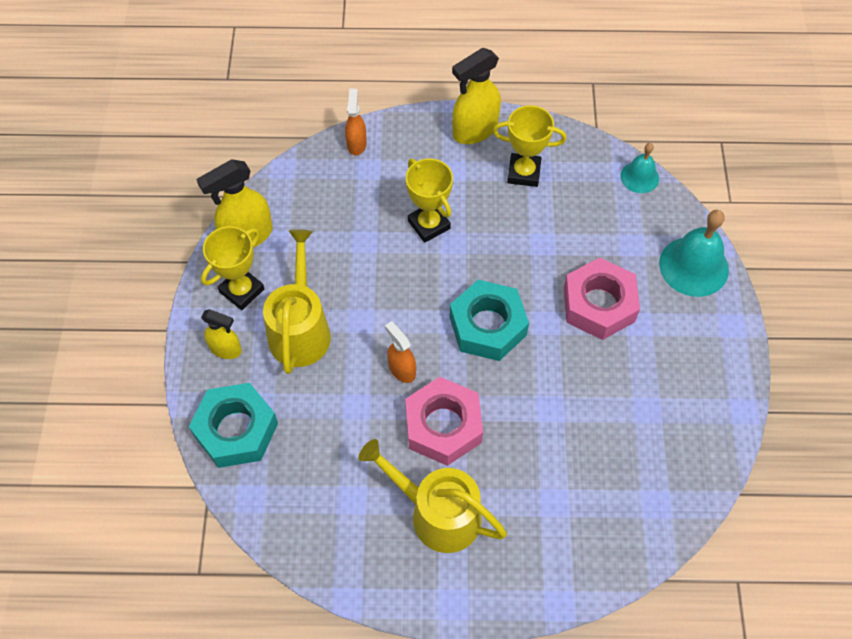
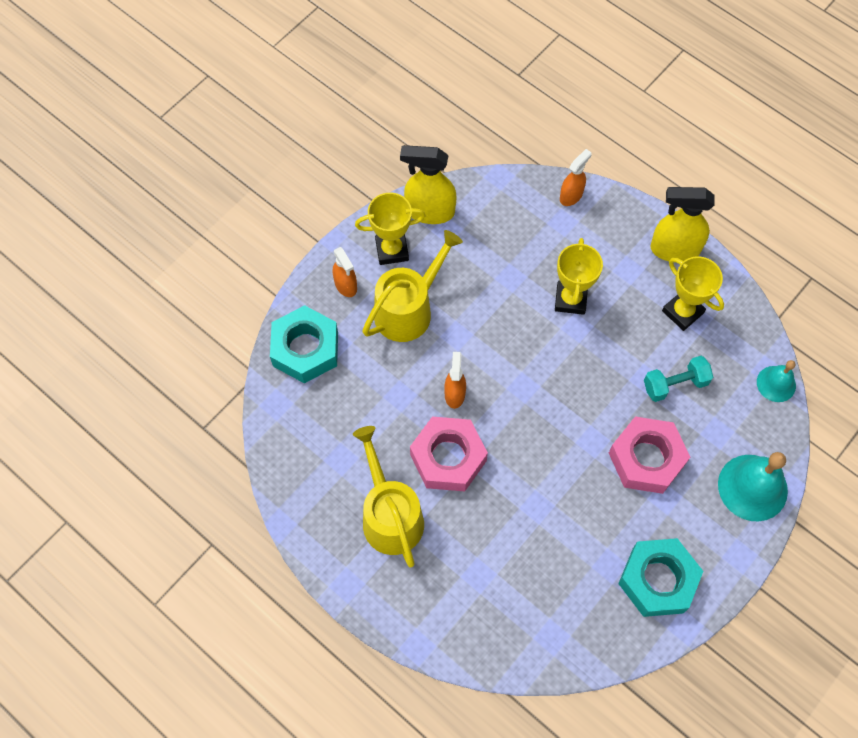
camera: 40 degrees right, 5 degrees up
yellow spray bottle [201,309,242,359] -> orange spray bottle [333,247,357,297]
turquoise nut [449,280,529,361] -> turquoise nut moved to [618,538,703,617]
none -> turquoise dumbbell [644,356,713,402]

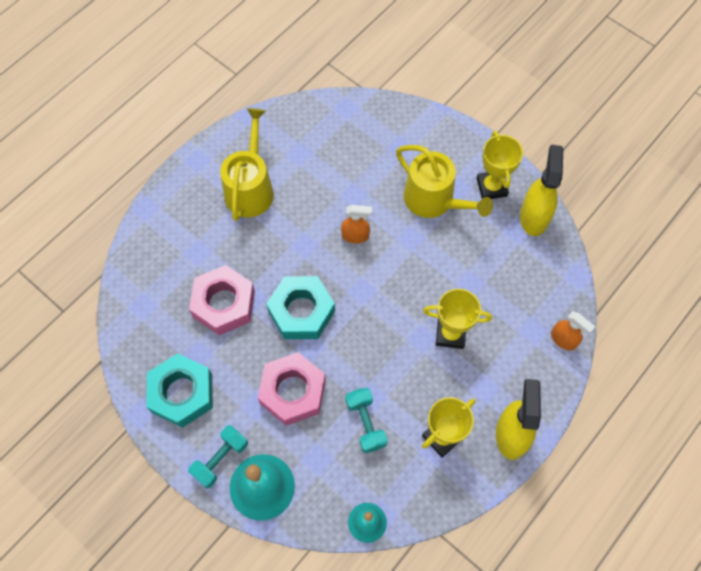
camera: 90 degrees right, 0 degrees up
turquoise nut [270,305,338,383] -> turquoise nut moved to [266,276,335,339]
orange spray bottle [333,247,357,297] -> none
yellow watering can [353,426,424,568] -> yellow watering can turned 60 degrees counterclockwise [220,108,274,221]
pink nut [410,416,488,491] -> pink nut moved to [189,265,255,335]
none -> turquoise dumbbell [188,425,248,488]

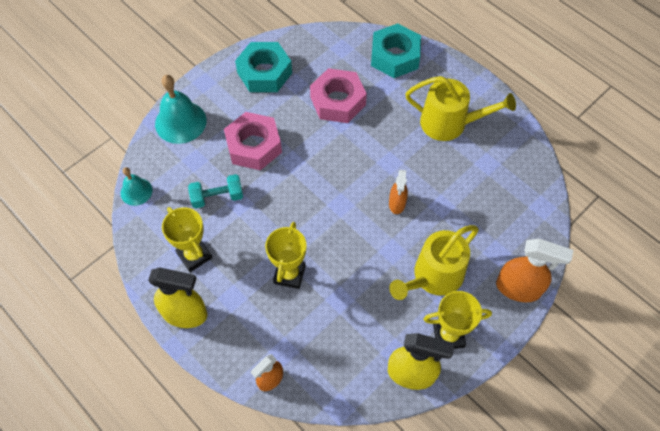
camera: 95 degrees right, 5 degrees down
turquoise dumbbell [188,425,248,488] -> none
turquoise nut [266,276,335,339] -> turquoise nut moved to [371,23,421,78]
none -> orange spray bottle [496,239,573,302]

